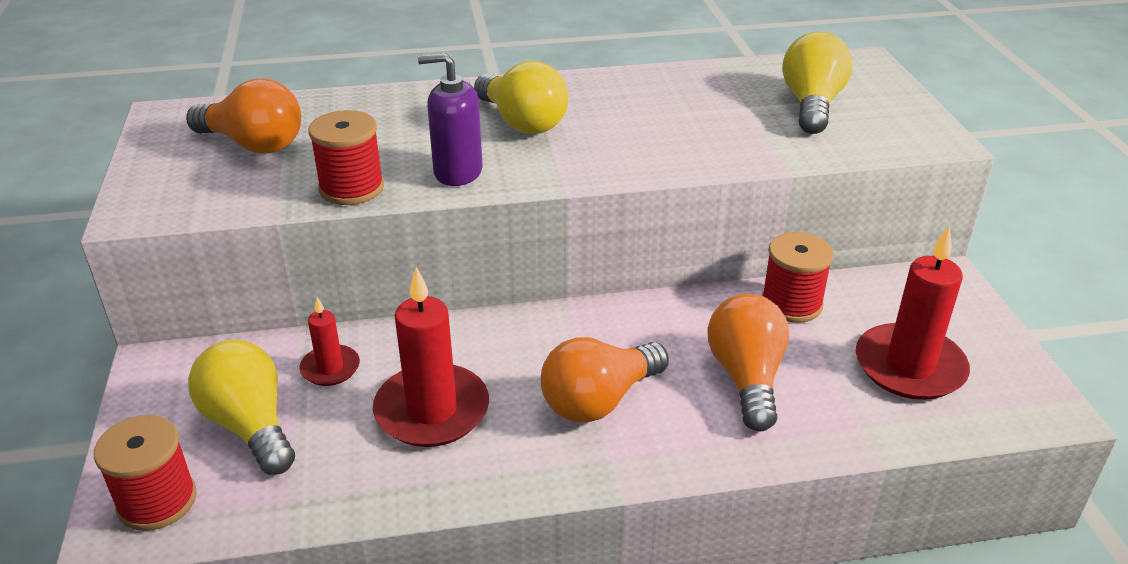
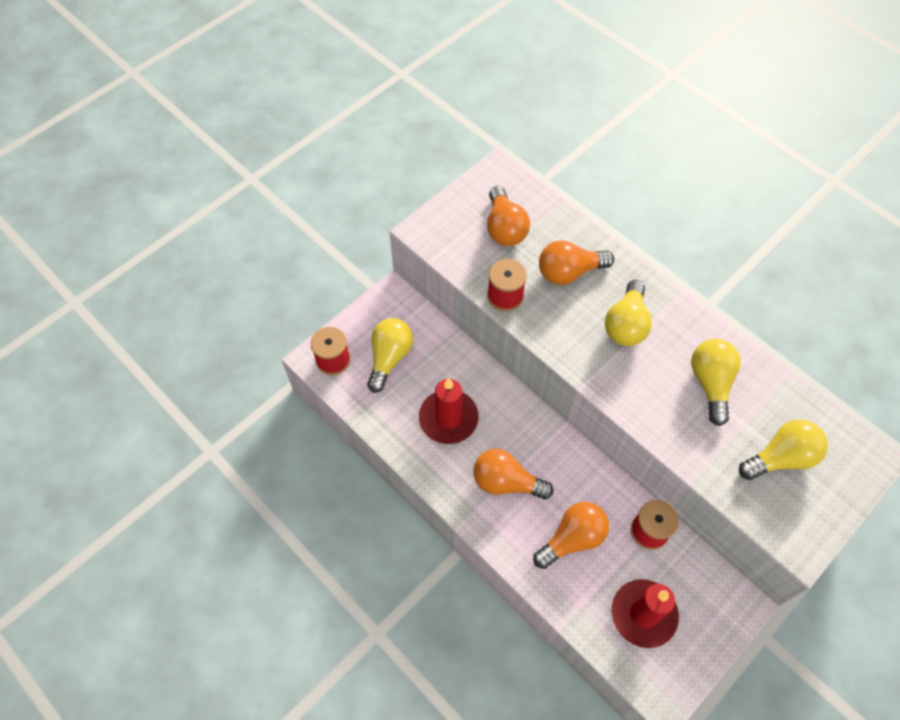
camera: 55 degrees right, 25 degrees up
red candle [299,297,360,386] -> none
purple soap dispenser [418,53,482,186] -> none
none -> orange light bulb [539,240,614,285]
none -> yellow light bulb [691,339,741,426]

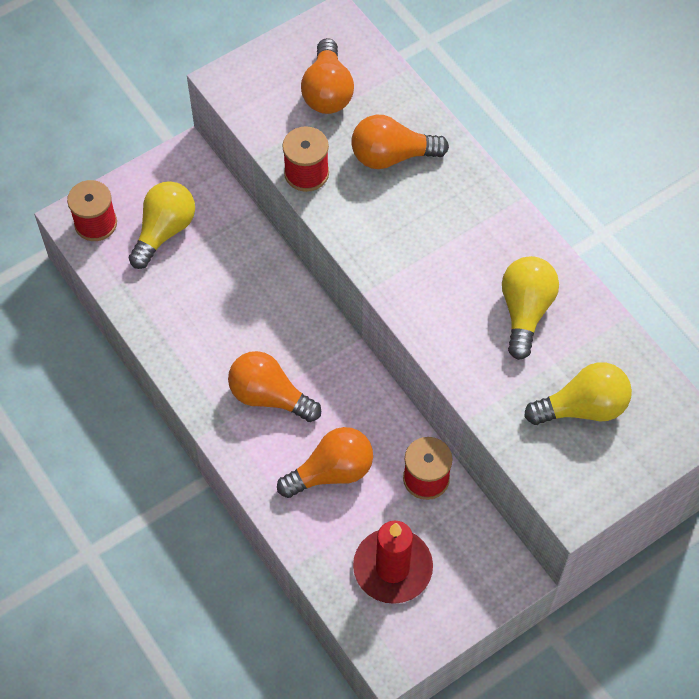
camera: 10 degrees right, 0 degrees up
red candle [419,378,479,444] -> none
yellow light bulb [605,280,652,346] -> none

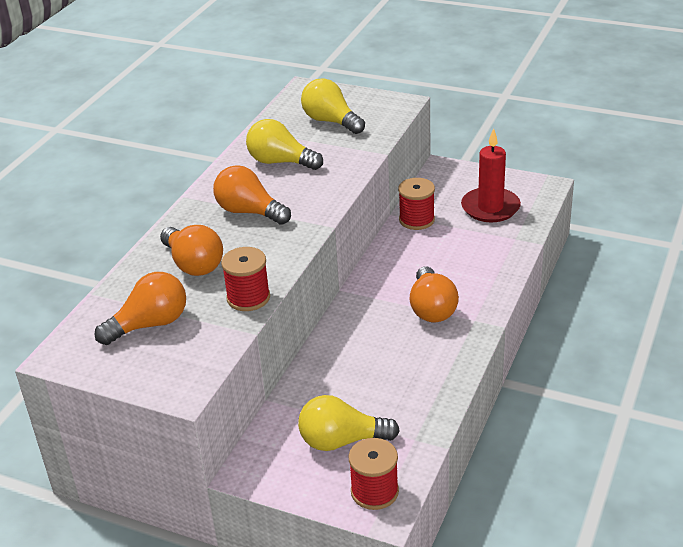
camera: 120 degrees left, 25 degrees down
orange light bulb [277,427,373,498] -> orange light bulb moved to [213,165,291,225]
yellow light bulb [502,256,559,360] -> yellow light bulb turned 45 degrees clockwise [246,119,323,170]

